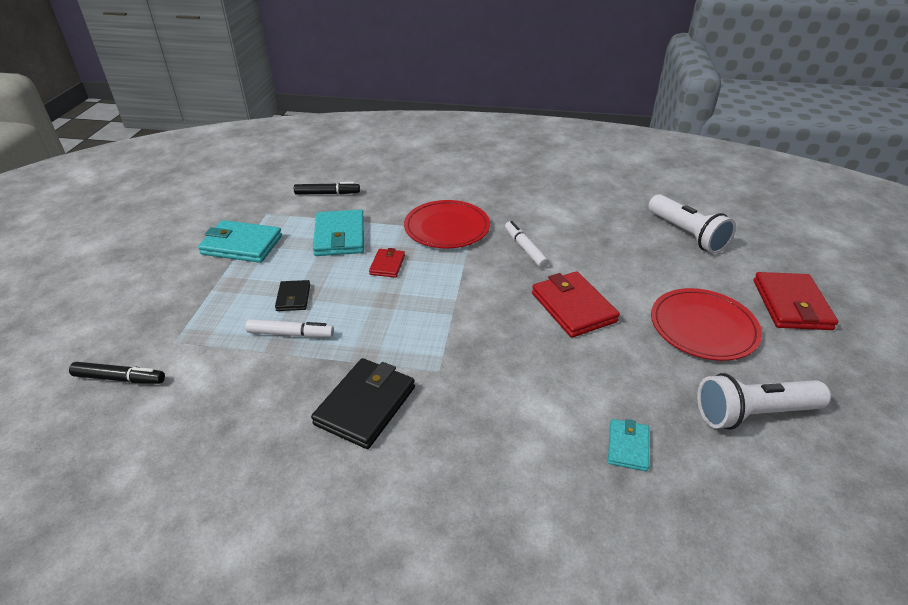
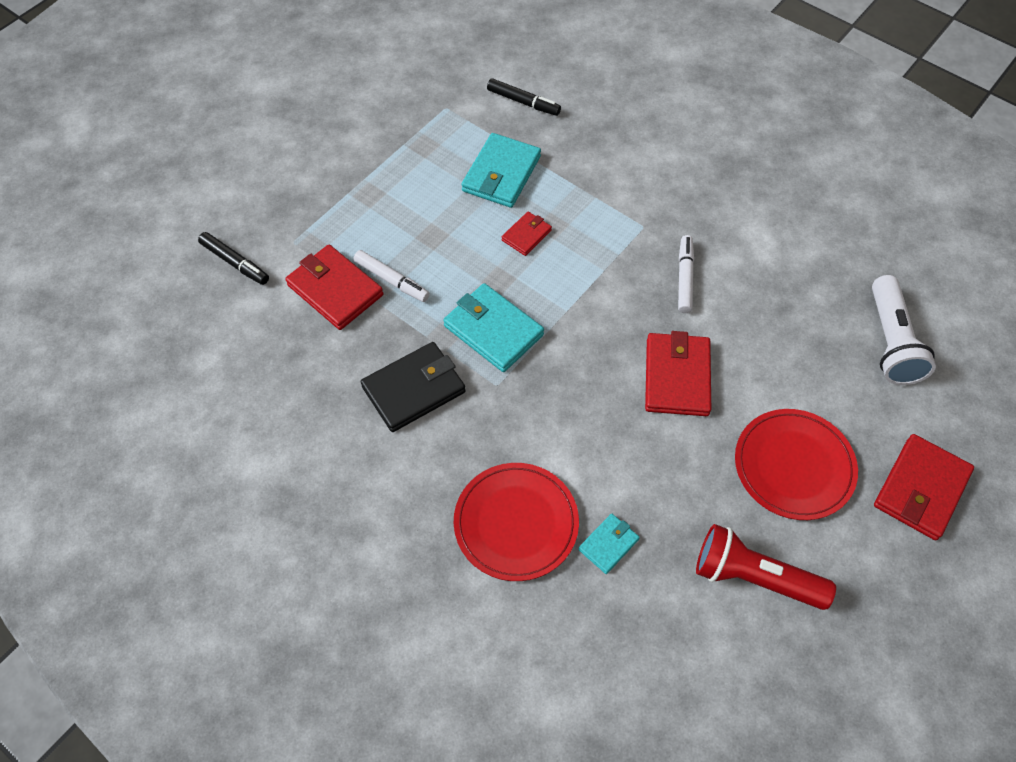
camera: 30 degrees right, 20 degrees up
turquoise wallet [198,220,282,263] -> turquoise wallet moved to [443,283,544,372]
black wallet [275,280,310,311] -> none
red plate [404,200,490,248] -> red plate moved to [454,463,579,581]
white flashlight [697,373,831,430] -> red flashlight [696,524,836,610]
none -> red wallet [285,245,383,330]

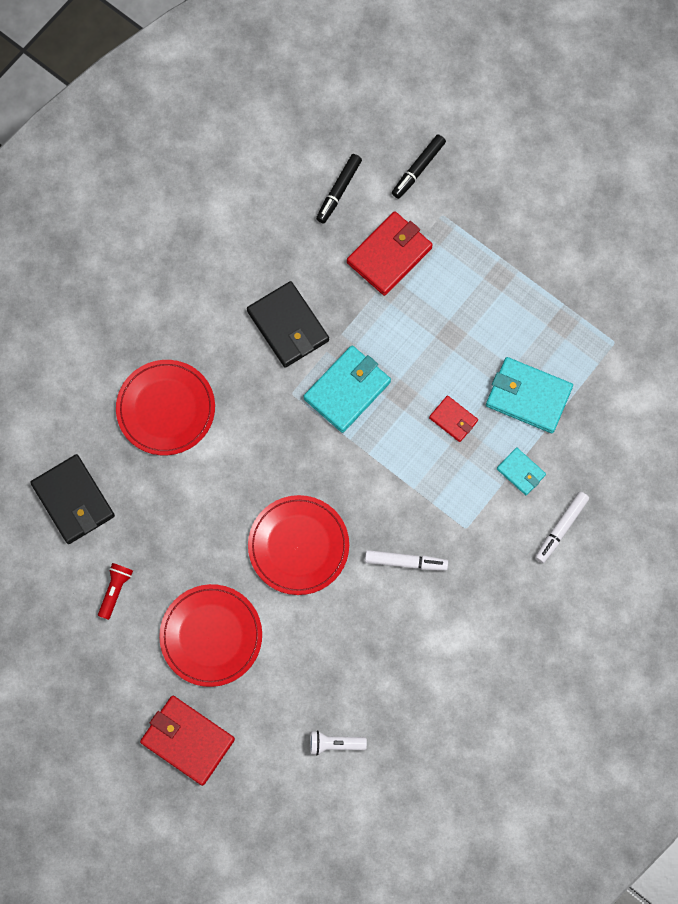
camera: 90 degrees right, 15 degrees up
white marker [353,250,430,302] -> white marker moved to [535,492,589,563]
black marker [487,78,561,116] -> black marker moved to [316,154,362,224]
turquoise wallet [578,513,640,574] -> turquoise wallet moved to [497,447,546,495]
red wallet [645,331,711,416] -> red plate [248,495,349,595]
red flashlight [696,524,836,610] -> red flashlight [98,563,133,620], size x0.53
white flashlight [872,275,936,385] -> white flashlight [310,730,367,755], size x0.53
none -> black wallet [30,454,115,544]

